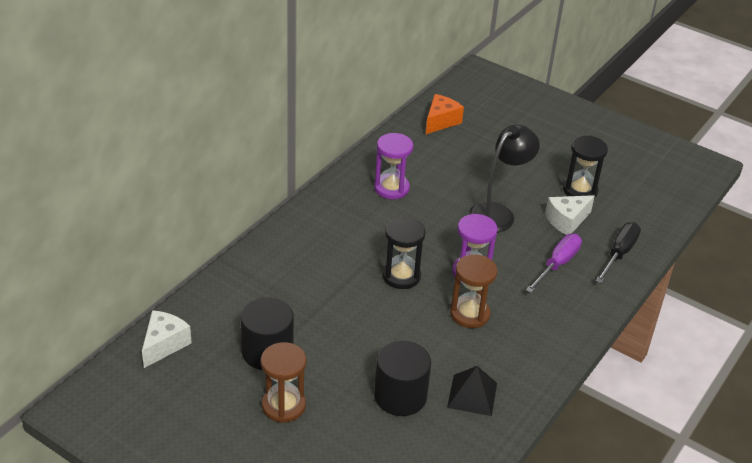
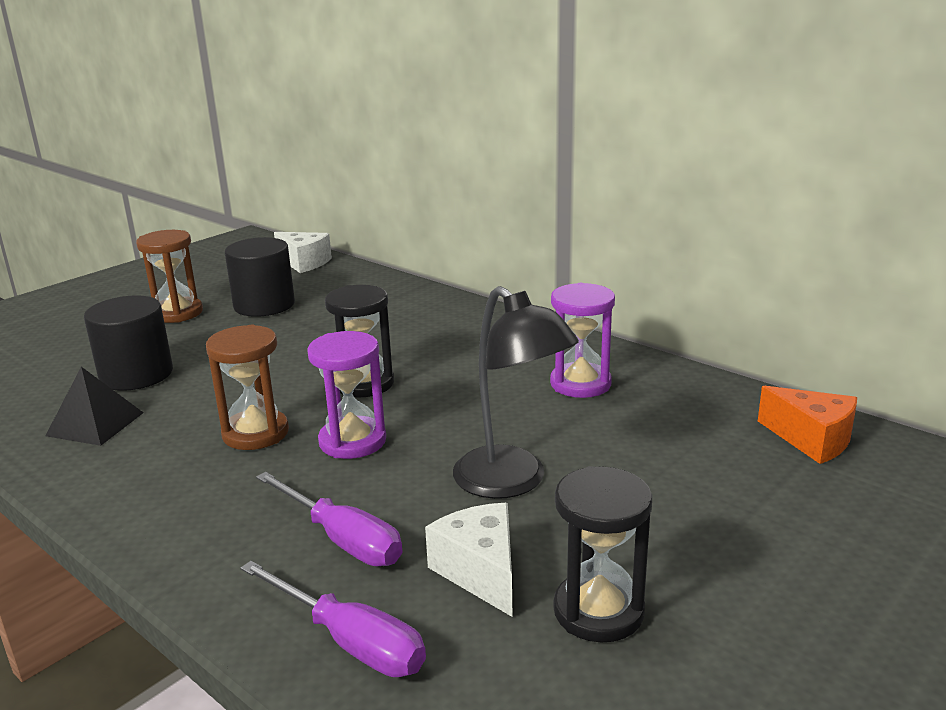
camera: 100 degrees right, 15 degrees down
black screwdriver [596,222,641,283] -> purple screwdriver [240,561,426,677]

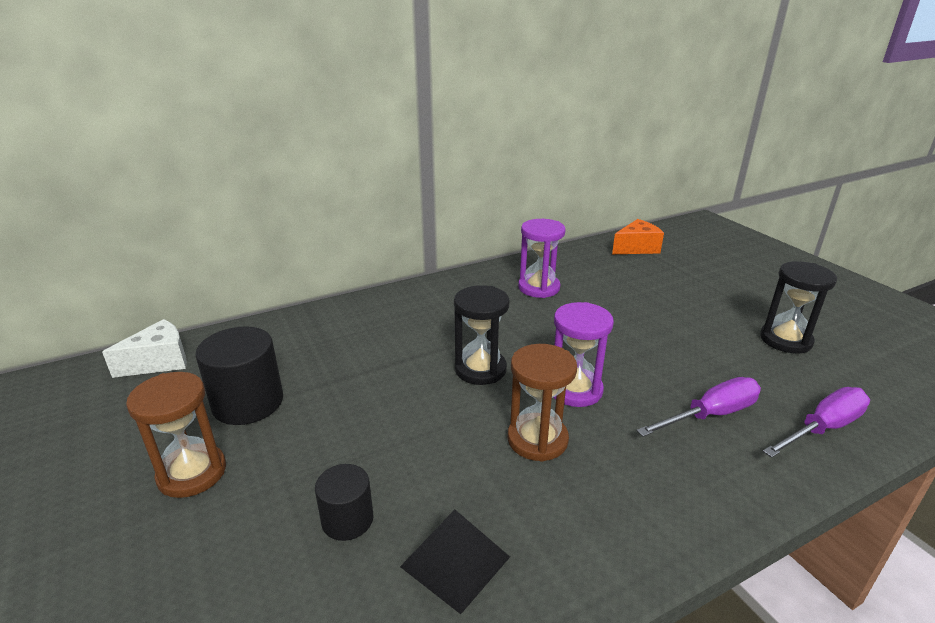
camera: 70 degrees left, 5 degrees up
black cylinder [84,295,173,391] -> black cylinder [315,464,373,541], size x0.59
white cheese [425,503,513,617] -> none
black lamp [453,286,579,499] -> none

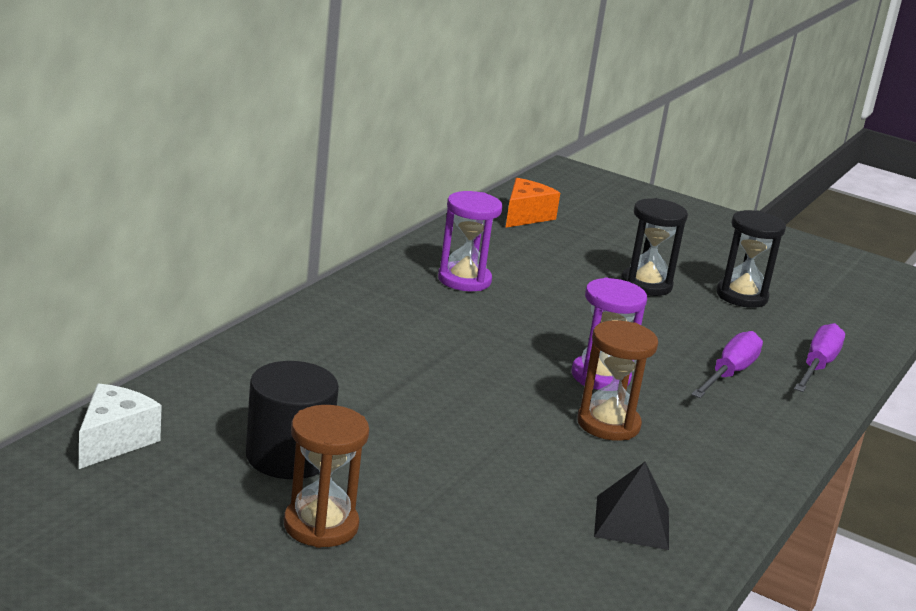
camera: 35 degrees left, 5 degrees down
black cylinder [315,464,373,541] -> none
black hourglass [454,285,509,385] -> black hourglass moved to [621,198,688,296]

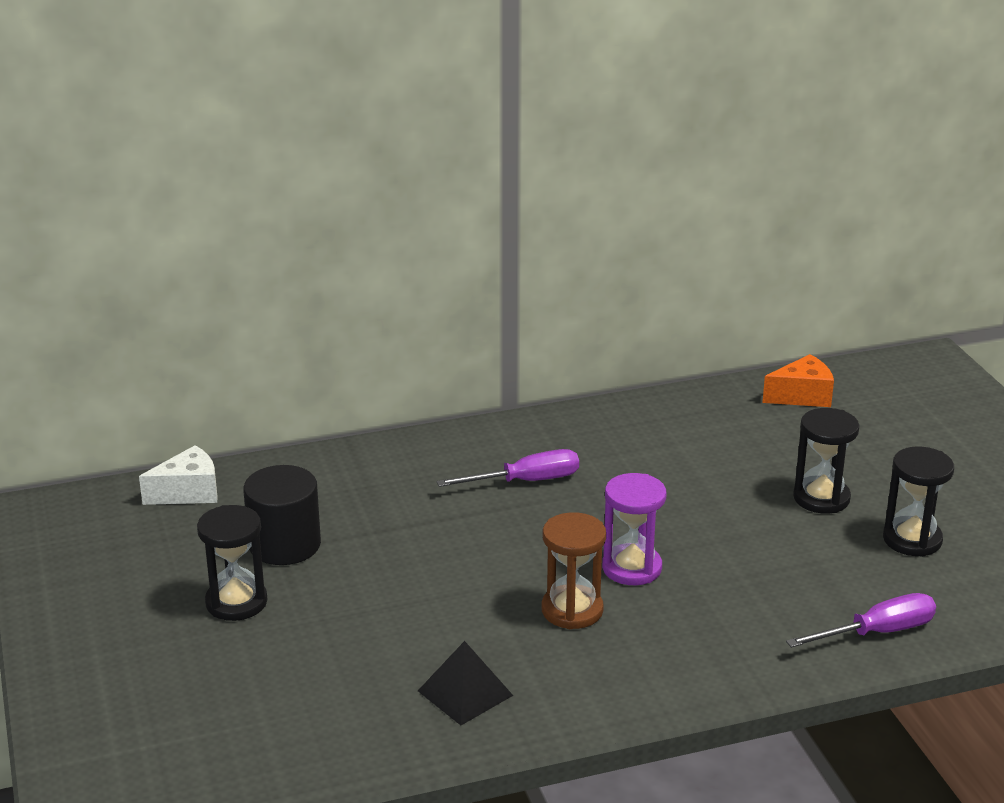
camera: 45 degrees right, 5 degrees up
brown hourglass [284,405,369,548] -> black hourglass [197,505,267,621]
purple hourglass [438,191,502,291] -> none
purple screwdriver [691,331,763,398] -> purple screwdriver moved to [436,449,579,487]

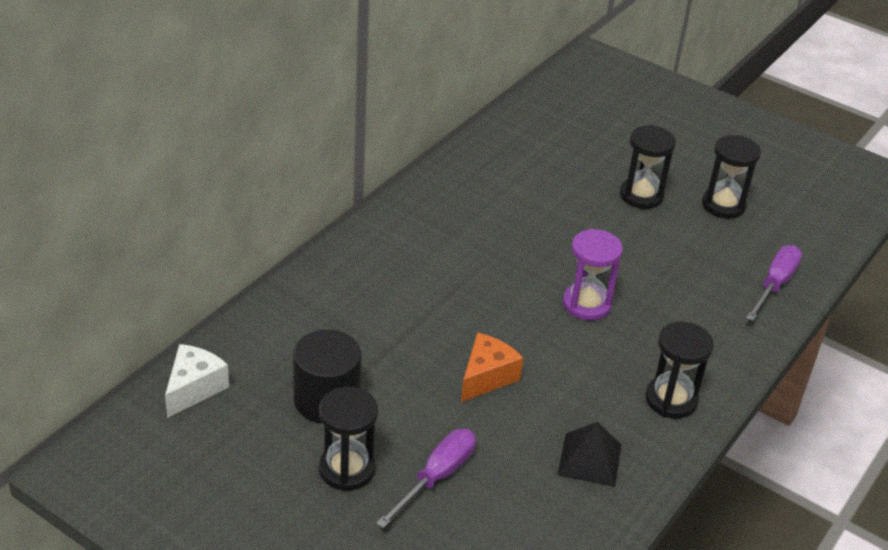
camera: 40 degrees left, 10 degrees up
purple screwdriver [436,449,579,487] -> purple screwdriver moved to [376,429,476,528]
brown hourglass [542,512,606,629] -> none
orange cheese [762,354,834,407] -> orange cheese moved to [461,333,523,402]
none -> black hourglass [645,321,714,419]

